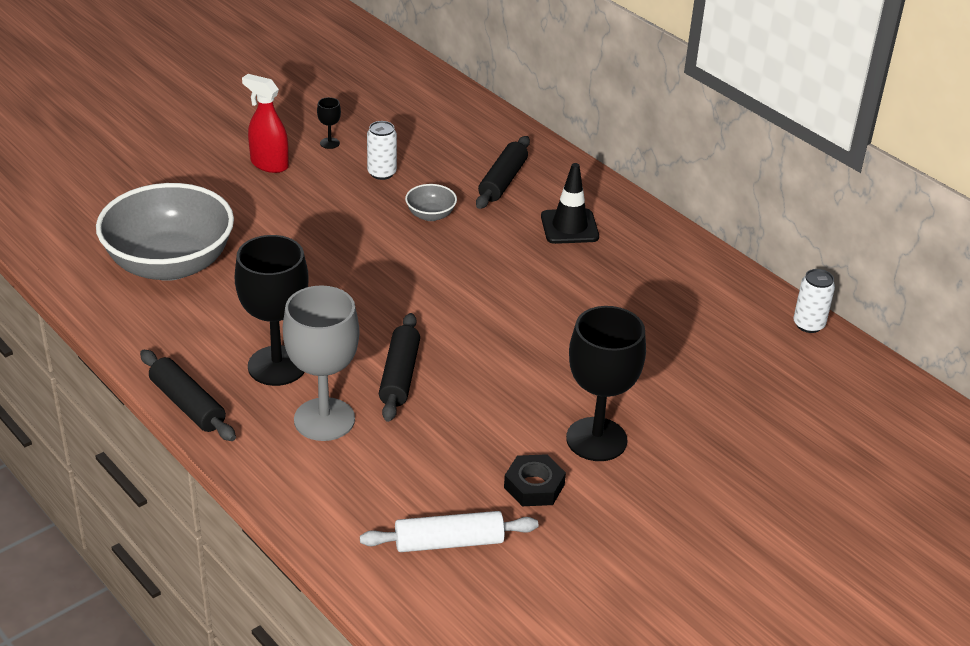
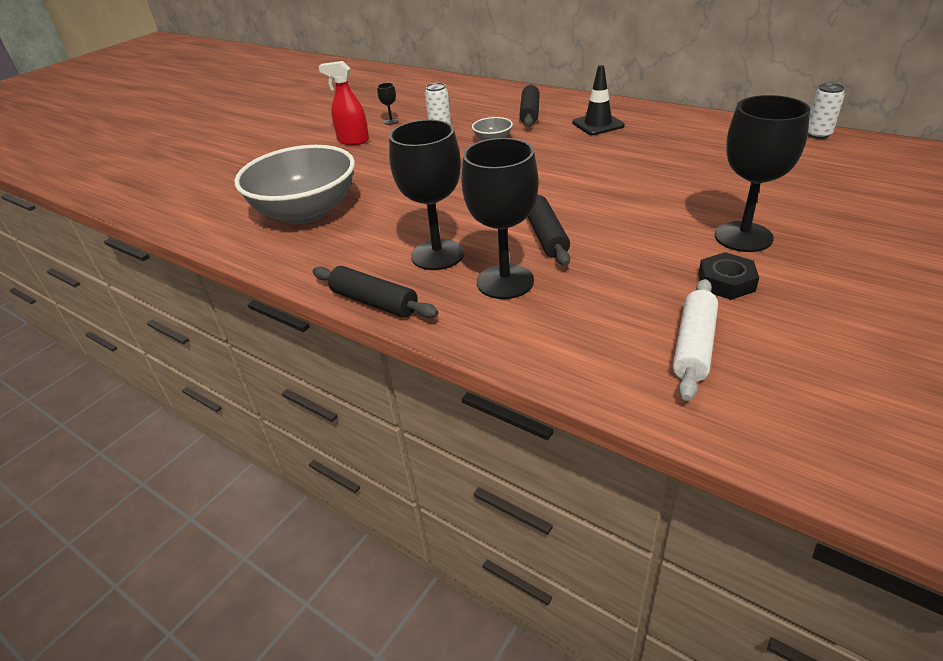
camera: 10 degrees left, 0 degrees up
grey goblet [283,285,359,441] -> black goblet [461,138,539,299]
white rolling pin [360,511,538,552] -> white rolling pin turned 45 degrees counterclockwise [673,279,718,401]

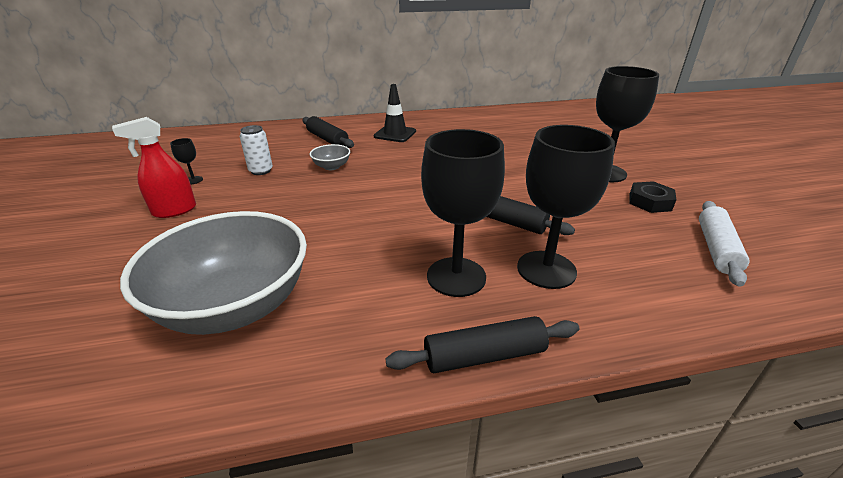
camera: 50 degrees left, 5 degrees down
white rolling pin [673,279,718,401] -> white rolling pin turned 45 degrees clockwise [699,201,749,287]
white can [808,83,845,139] -> none

